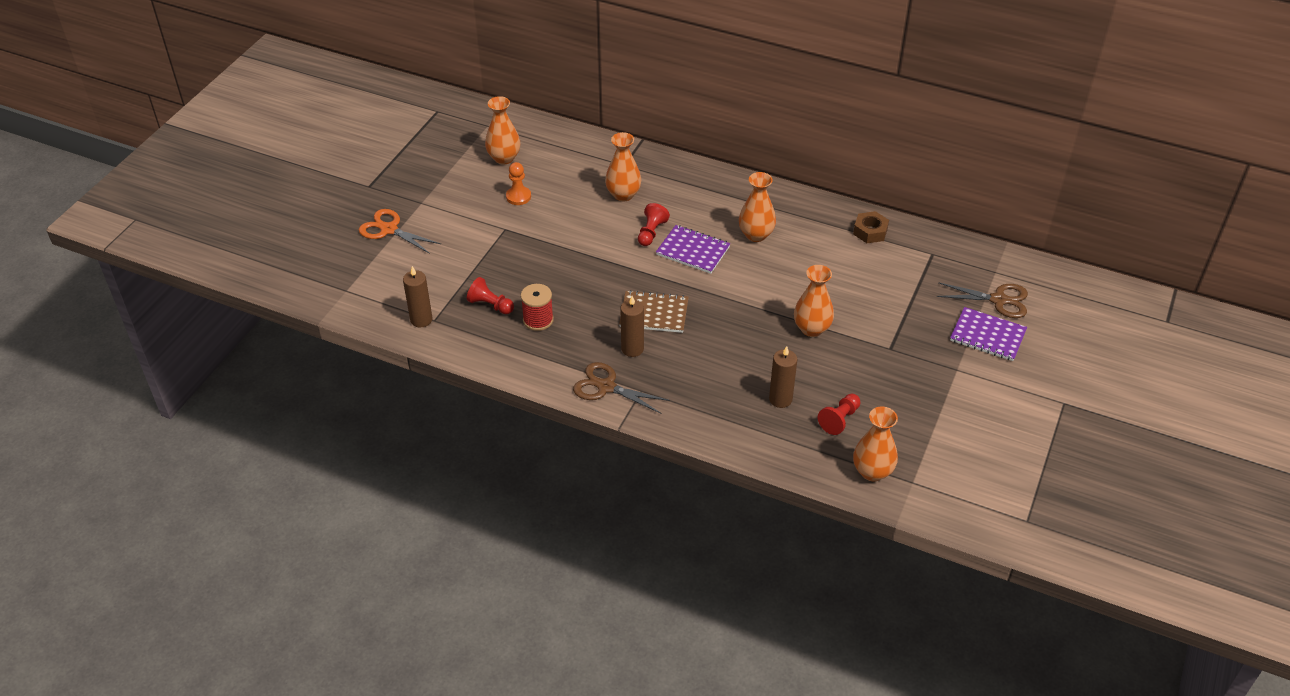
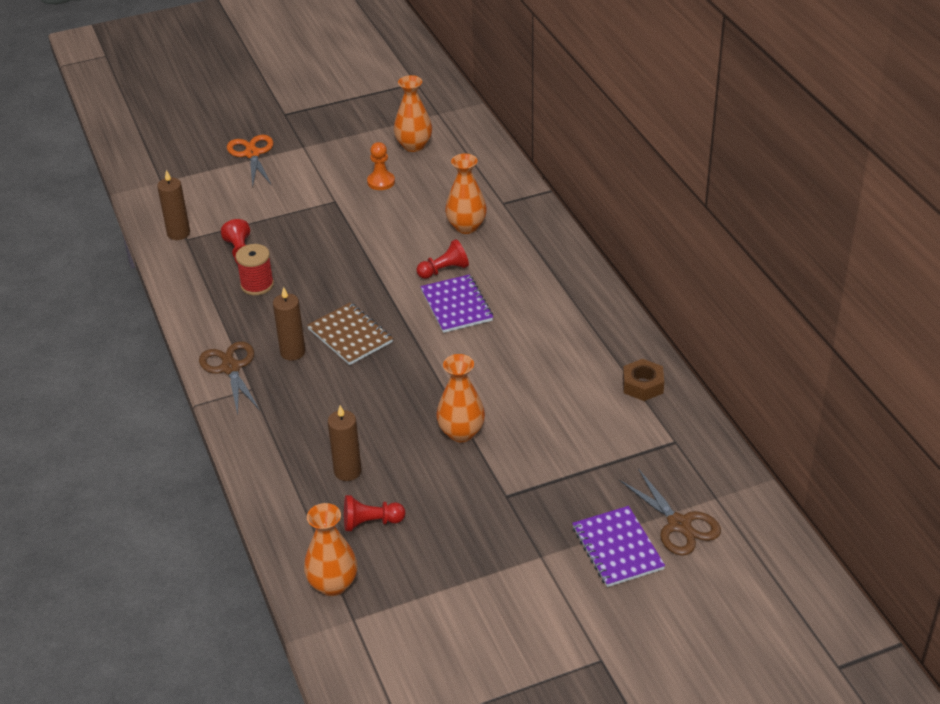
camera: 45 degrees right, 5 degrees down
orange vase [739,172,776,242] -> none

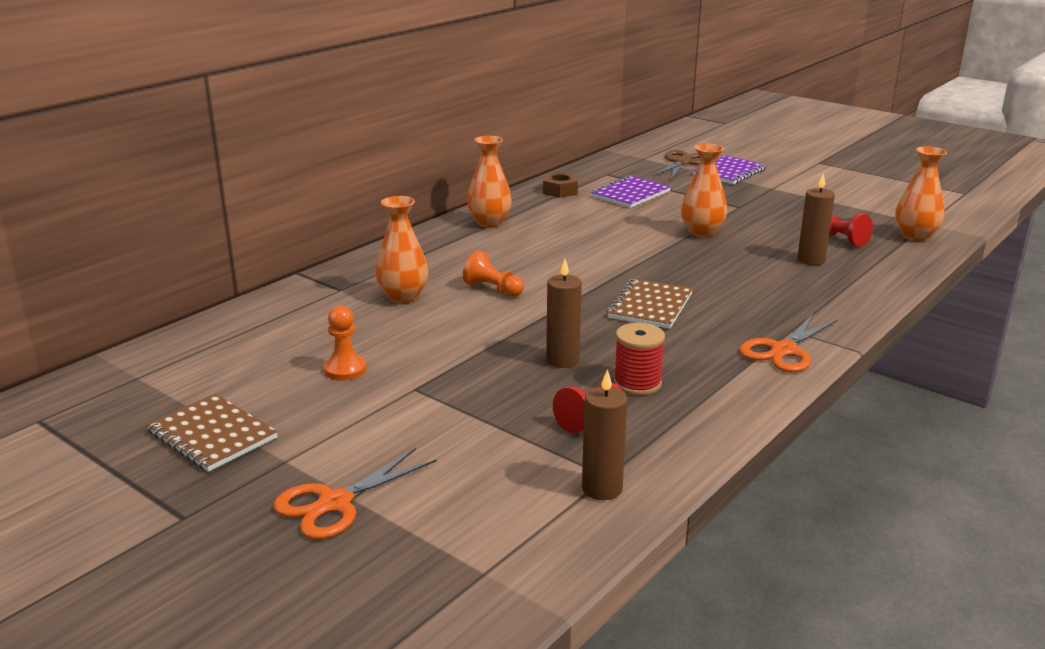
camera: 120 degrees left, 15 degrees down
brown scissors [199,341,260,415] -> orange scissors [739,314,838,373]
brown candle [273,287,306,361] -> brown candle moved to [546,259,582,368]
orange vase [394,75,432,152] -> orange vase moved to [467,136,512,228]
red pawn [417,239,469,279] -> orange pawn [463,251,524,297]
purple notebook [420,274,493,333] -> purple notebook moved to [591,175,671,208]
none -> brown notebook [146,394,278,472]

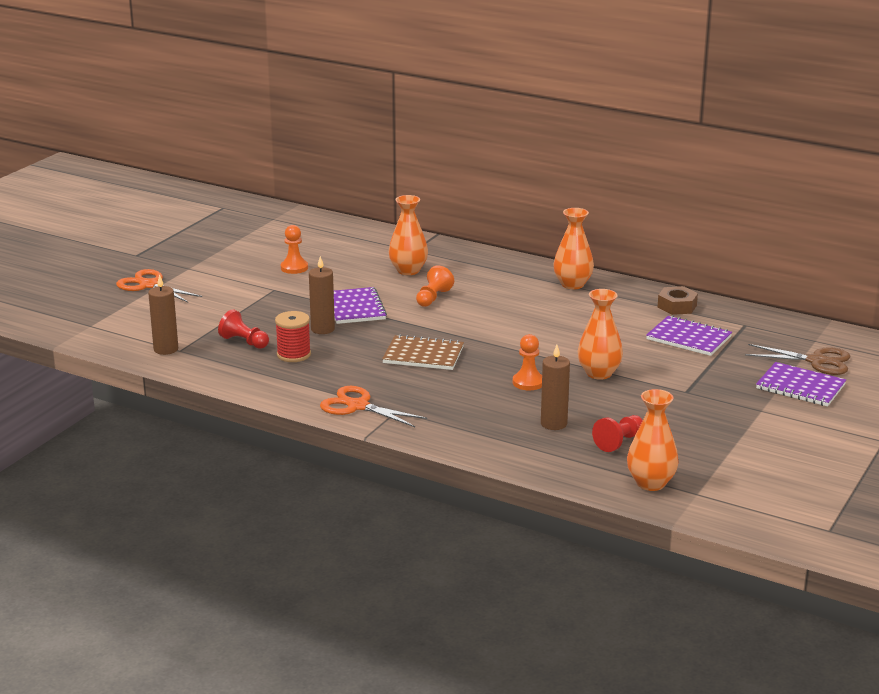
camera: 80 degrees right, 0 degrees up
brown notebook [146,394,278,472] -> none
none -> purple notebook [334,287,387,324]
none -> orange pawn [513,334,542,390]

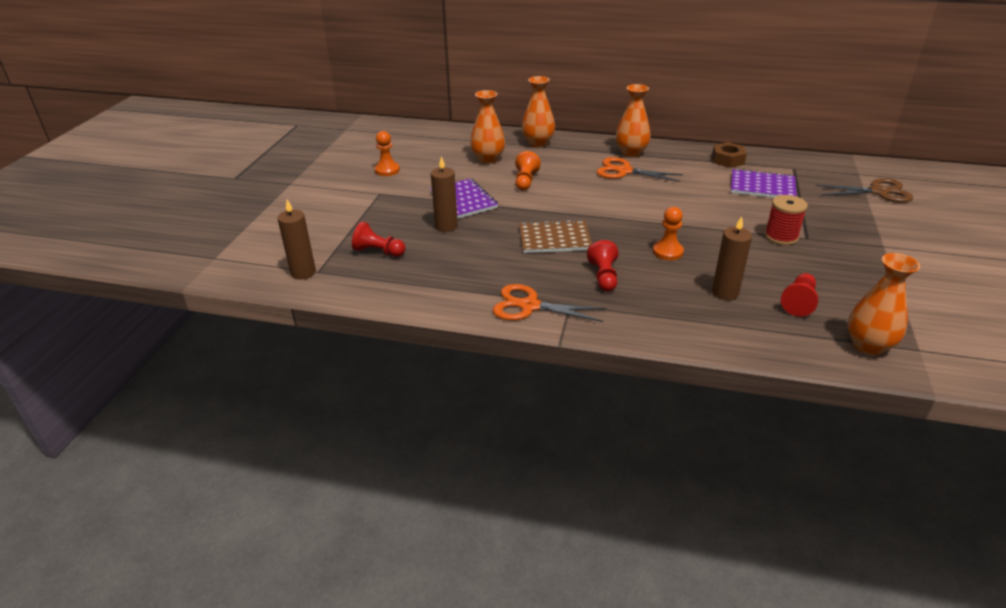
camera: 15 degrees left, 10 degrees up
orange scissors [116,269,202,302] -> orange scissors moved to [597,157,683,182]
red spool [275,311,311,362] -> red spool moved to [765,195,808,245]
orange vase [578,289,623,380] -> orange vase moved to [522,76,555,147]
purple notebook [756,362,846,407] -> none
none -> red pawn [587,240,619,292]

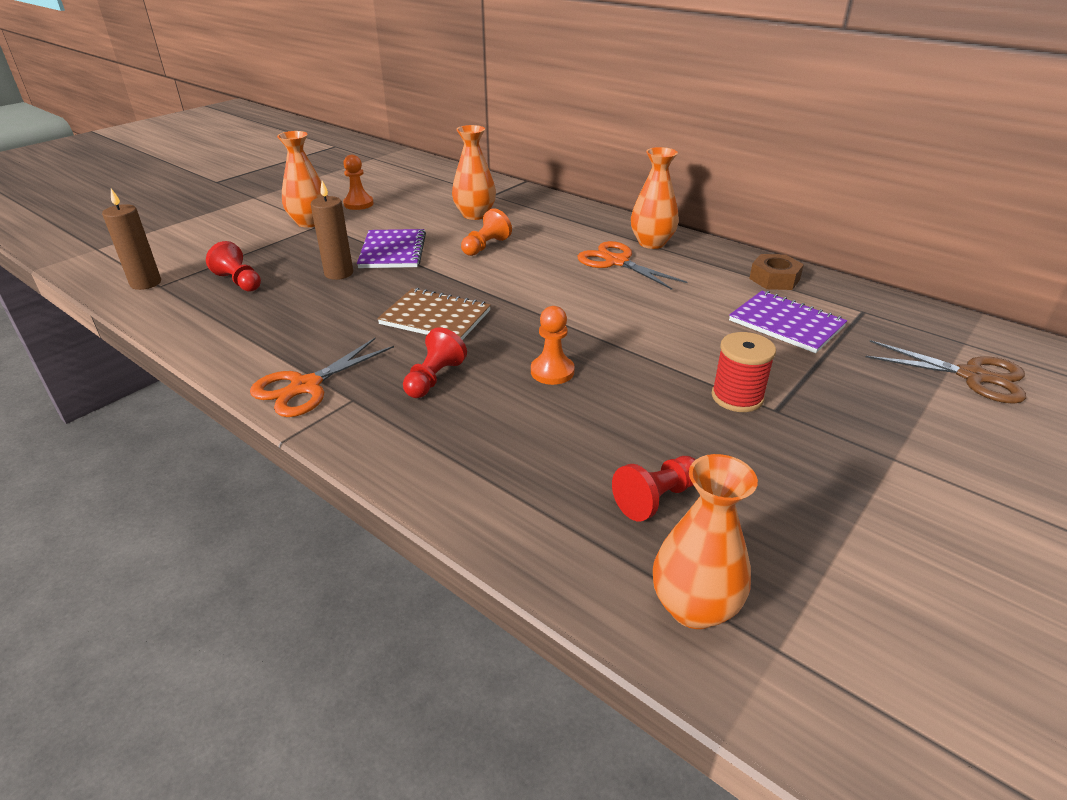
camera: 25 degrees right, 0 degrees up
orange scissors [493,284,607,322] -> orange scissors turned 90 degrees counterclockwise [250,338,394,417]
orange vase [522,76,555,147] -> orange vase moved to [277,131,328,227]
brown candle [712,216,752,300] -> none

